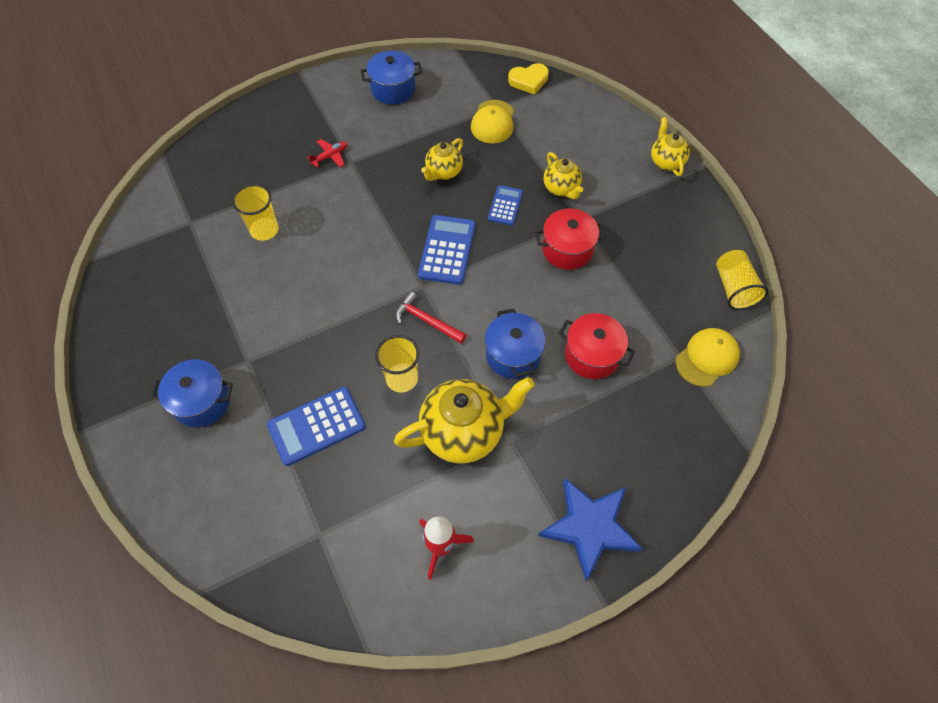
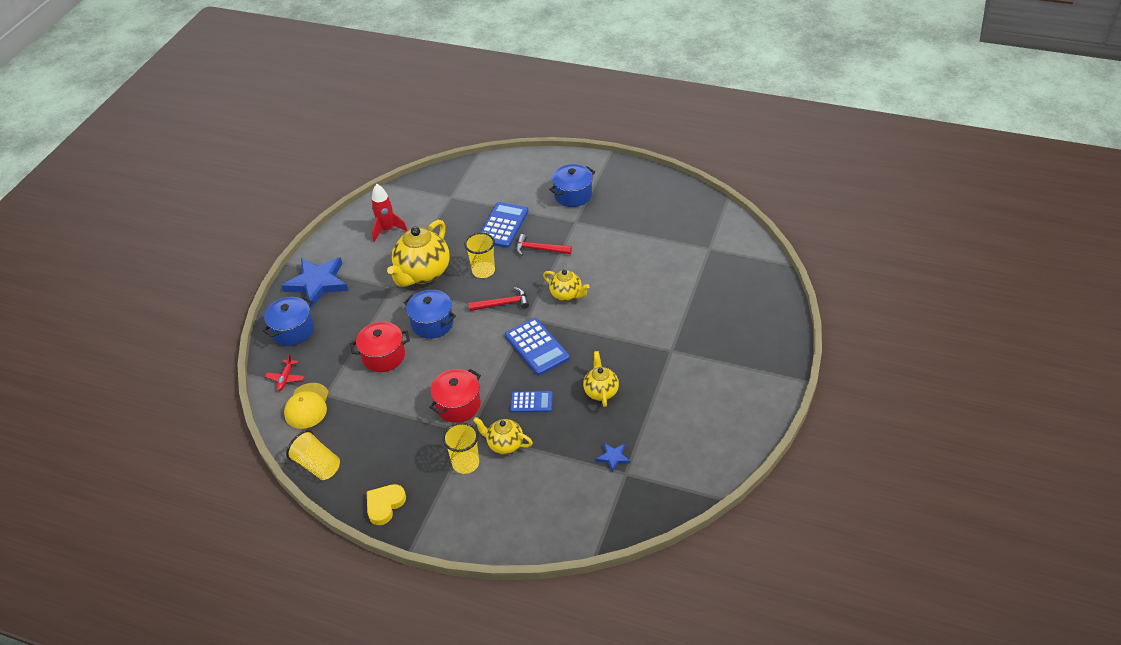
camera: 140 degrees right, 15 degrees down
yellow cup [232,184,279,241] -> yellow cup moved to [442,422,479,474]
red plane [307,139,347,168] -> red plane moved to [265,354,305,391]
blue pot [360,50,422,105] -> blue pot moved to [263,296,314,346]
yellow cap [471,100,514,143] -> blue star [596,443,630,472]
blue calculator [488,185,523,225] -> blue calculator turned 60 degrees counterclockwise [510,391,553,412]
yellow heart [508,63,549,94] -> yellow heart moved to [367,484,406,525]
yellow teapot [651,117,690,176] -> yellow teapot moved to [543,270,590,301]
none -> red hammer [516,234,572,256]

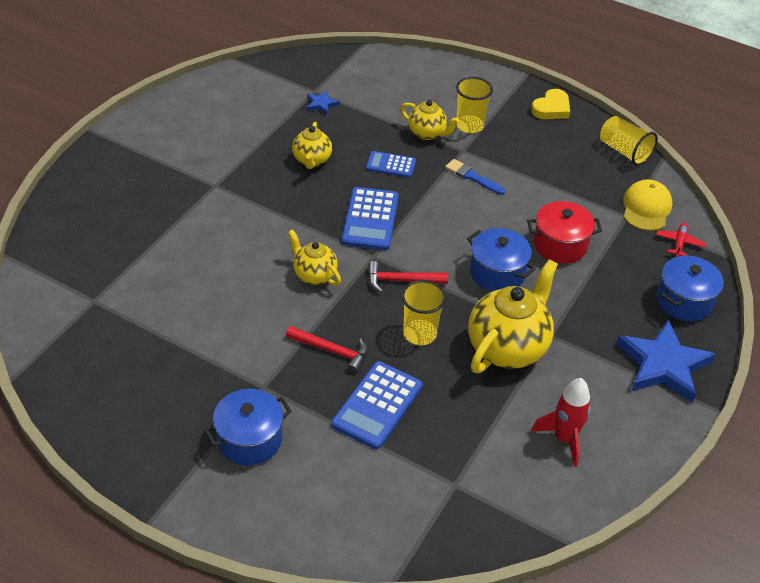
camera: 175 degrees left, 0 degrees up
red pot [429,369,481,423] -> blue brush [445,159,505,195]
blue calculator [505,318,570,375] -> blue calculator turned 150 degrees counterclockwise [342,187,399,250]

